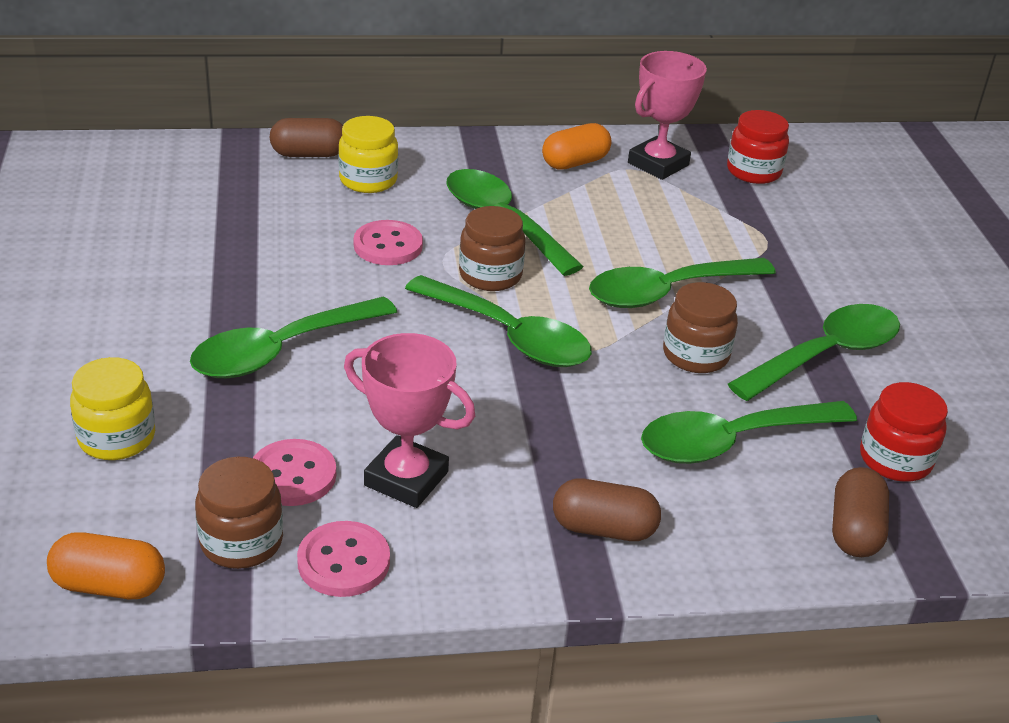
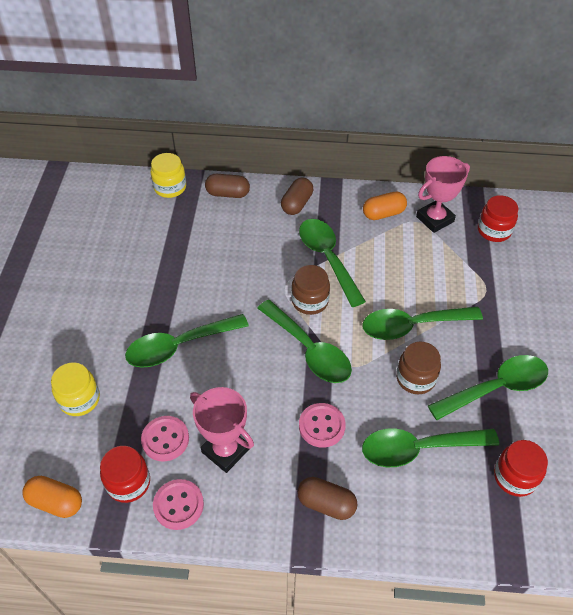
camera: 15 degrees right, 15 degrees up
brown jar [195,457,283,569] -> red jar [100,446,150,503]
yellow jar [338,116,398,193] -> yellow jar moved to [151,153,186,198]
pink button [354,220,423,265] -> pink button moved to [299,403,346,448]
brown capsule [832,467,889,557] -> brown capsule moved to [281,177,313,215]

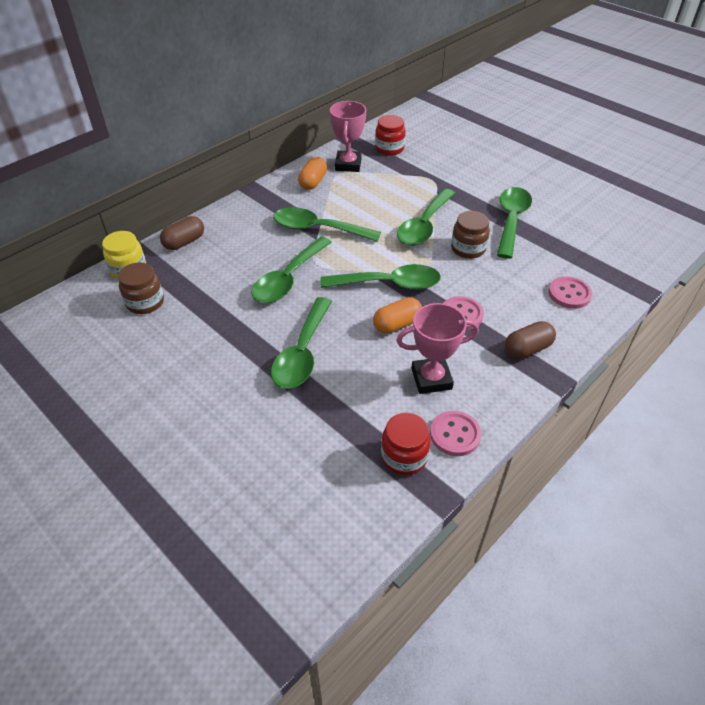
camera: 50 degrees left, 5 degrees down
orange capsule [22,476,82,518] -> orange capsule moved to [373,297,422,334]
yellow jar [51,362,100,416] -> none
pink button [141,416,189,461] -> pink button moved to [548,276,592,309]
brown capsule [281,177,313,215] -> none
brown jar [291,265,330,315] -> brown jar moved to [118,262,164,314]
green spoon [362,428,499,467] -> green spoon moved to [252,237,332,303]
red jar [494,440,548,497] -> none

